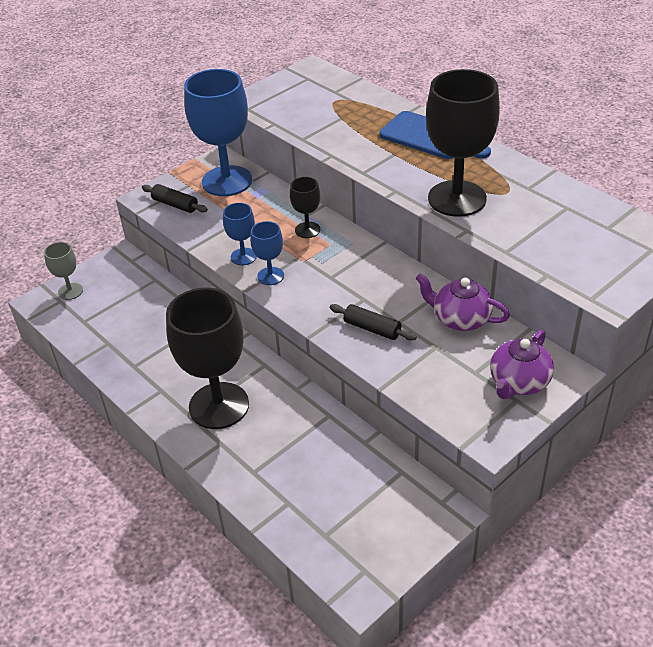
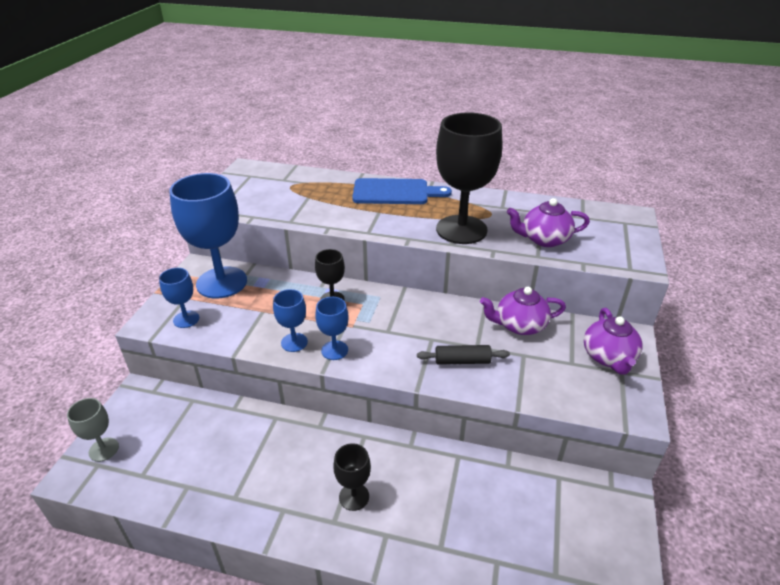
camera: 35 degrees left, 5 degrees down
black rolling pin [142,184,208,213] -> blue goblet [159,268,199,328]
black goblet [166,288,249,429] -> black goblet [333,443,371,511], size x0.47
none -> purple teapot [507,198,590,247]

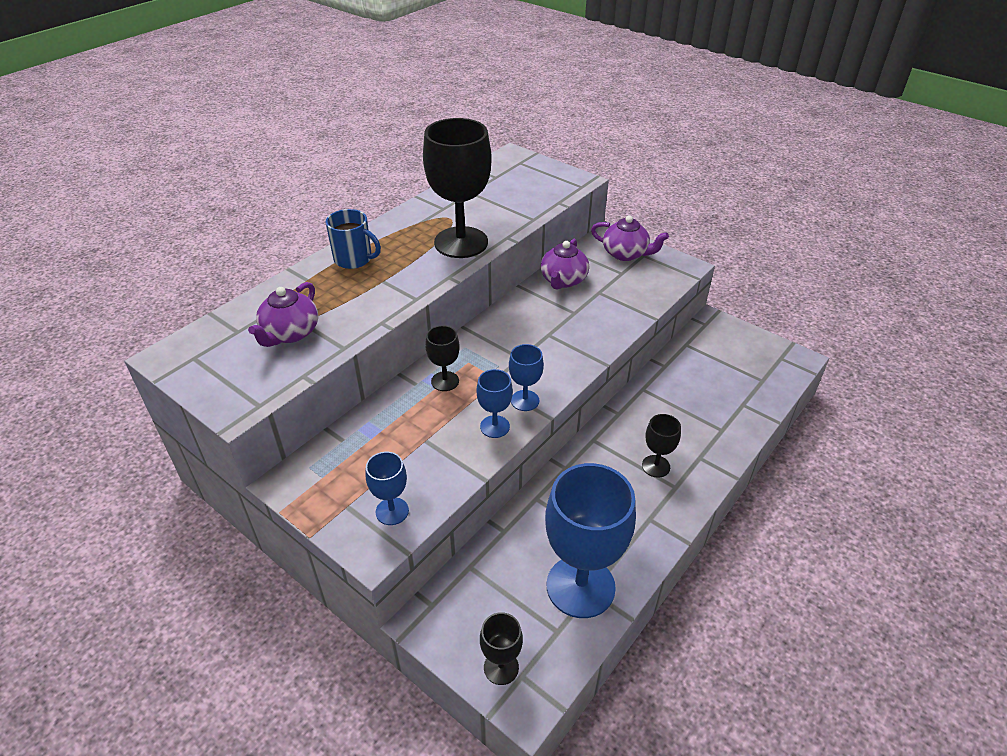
camera: 65 degrees left, 5 degrees up
grey goblet [67,398,119,462] -> black goblet [480,612,523,685]
blue goblet [169,173,247,298] -> blue goblet moved to [545,463,636,618]
blue cutting board [352,178,452,204] -> blue mug [326,209,381,269]
black rolling pin [417,345,510,365] -> none
purple teapot [507,198,590,247] -> purple teapot moved to [248,282,318,347]

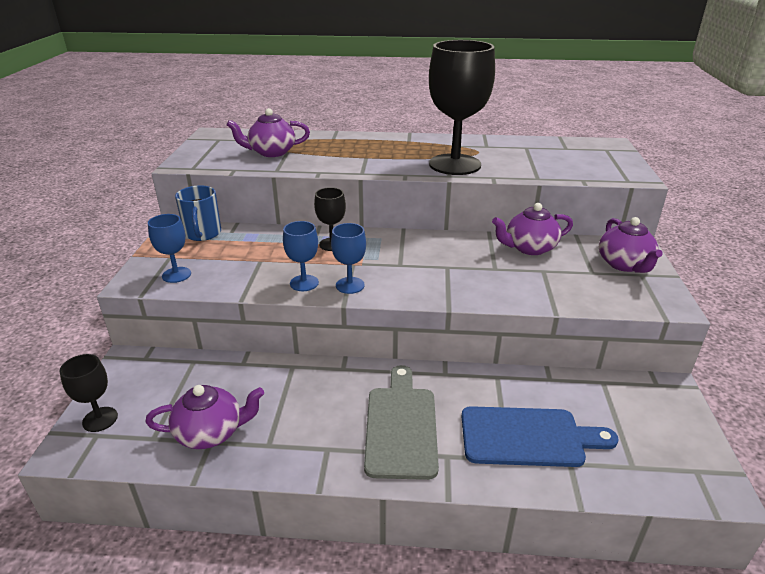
camera: 55 degrees right, 10 degrees down
blue mug [326,209,381,269] -> blue mug moved to [175,185,221,241]
blue goblet [545,463,636,618] -> purple teapot [145,385,264,449]
black goblet [642,414,681,478] -> grey cutting board [364,365,439,480]
none -> blue cutting board [461,406,619,467]

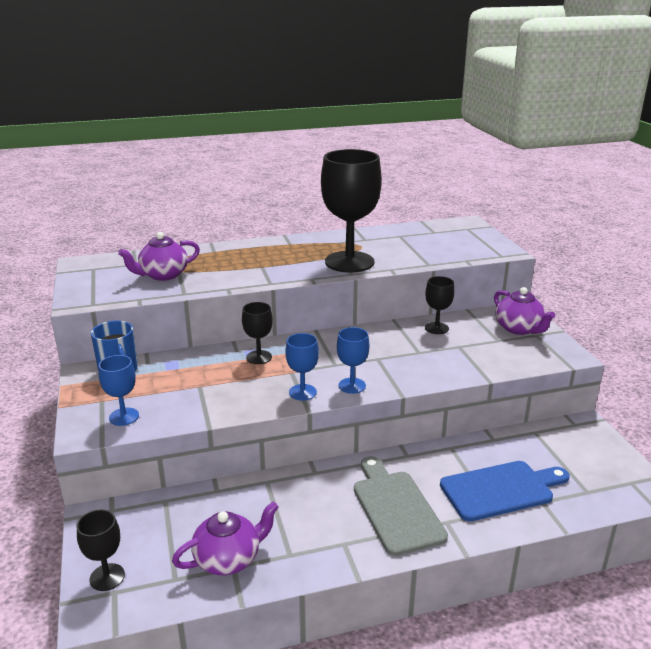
camera: 20 degrees left, 5 degrees down
blue goblet [283,221,319,291] -> blue goblet moved to [337,327,369,394]
purple teapot [492,203,573,255] -> black goblet [425,276,454,334]

